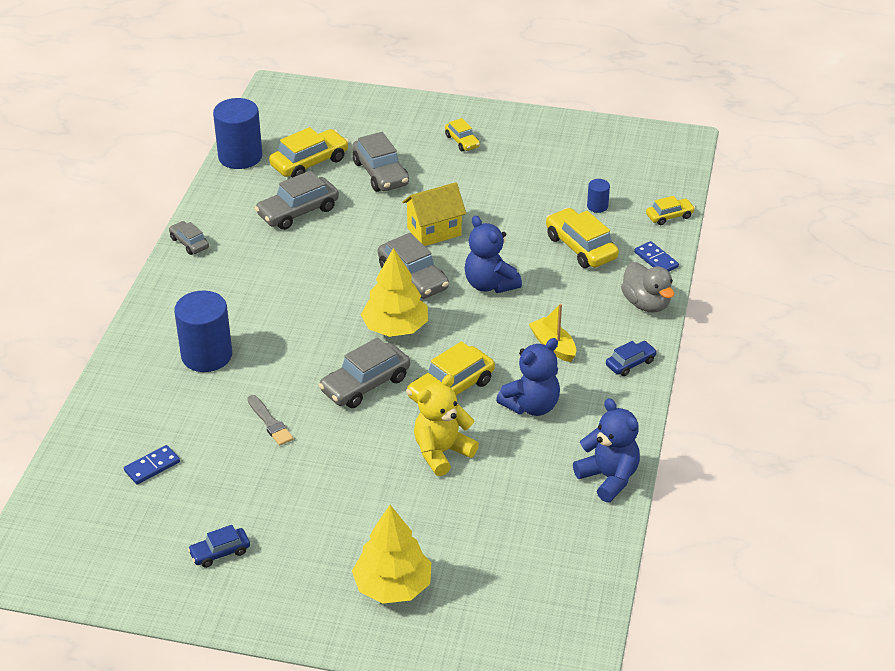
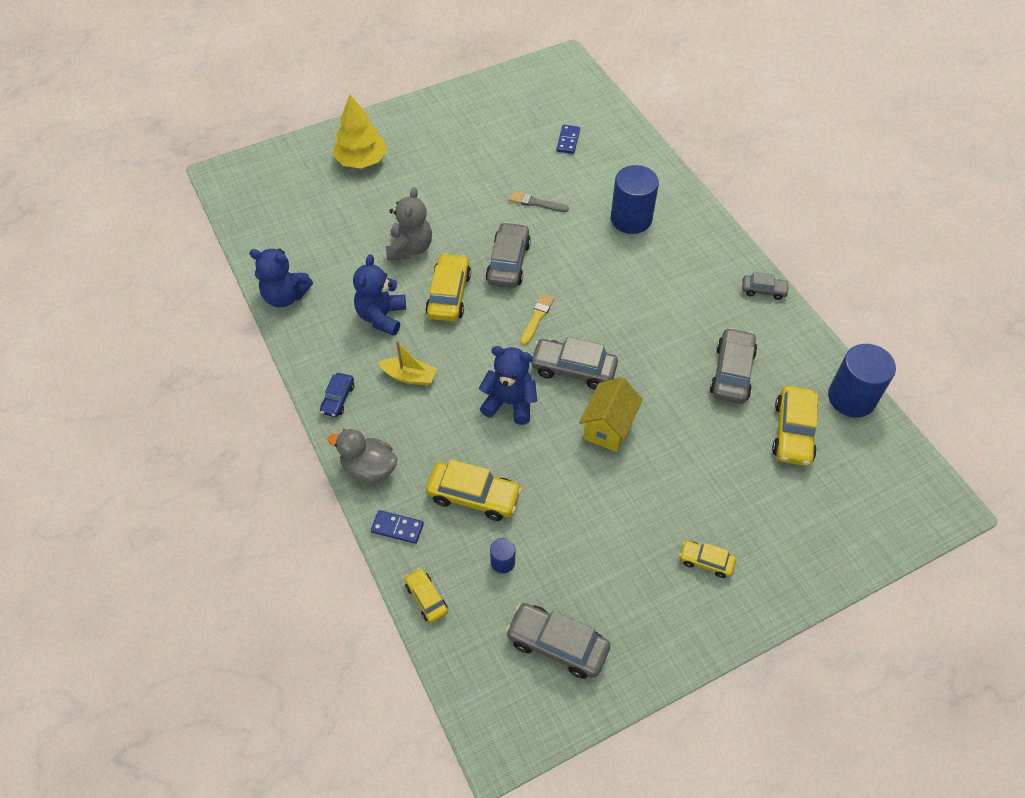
camera: 140 degrees right, 15 degrees up
blue car [188,525,250,568] -> none
grey car [352,132,409,192] -> grey car moved to [506,603,611,679]
yellow tree [361,248,428,337] -> yellow brush [521,293,554,345]
yellow teddy bear [414,374,479,476] -> grey teddy bear [386,187,432,260]
yellow car [646,196,695,225] -> yellow car turned 120 degrees clockwise [405,568,448,623]

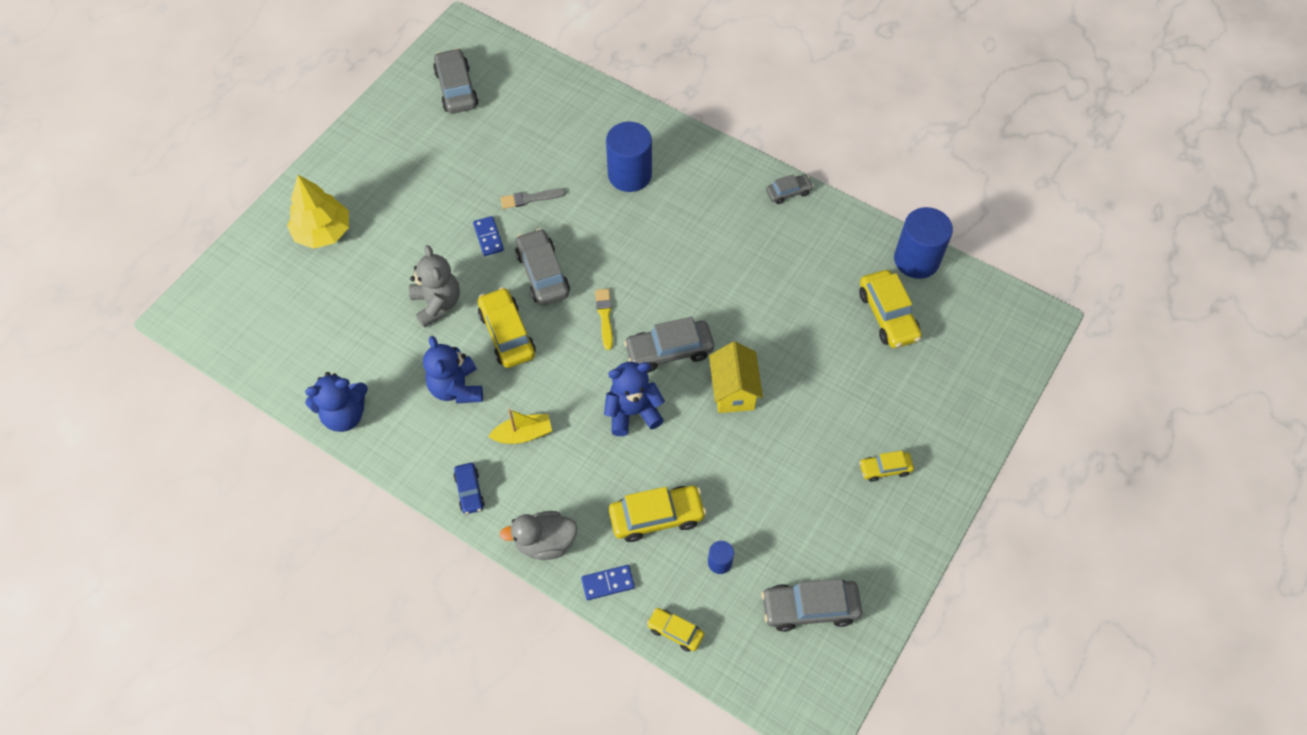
camera: 30 degrees left, 5 degrees up
blue domino [557,125,580,154] -> blue domino moved to [473,216,504,256]
grey car [710,328,757,404] -> grey car moved to [433,48,479,114]

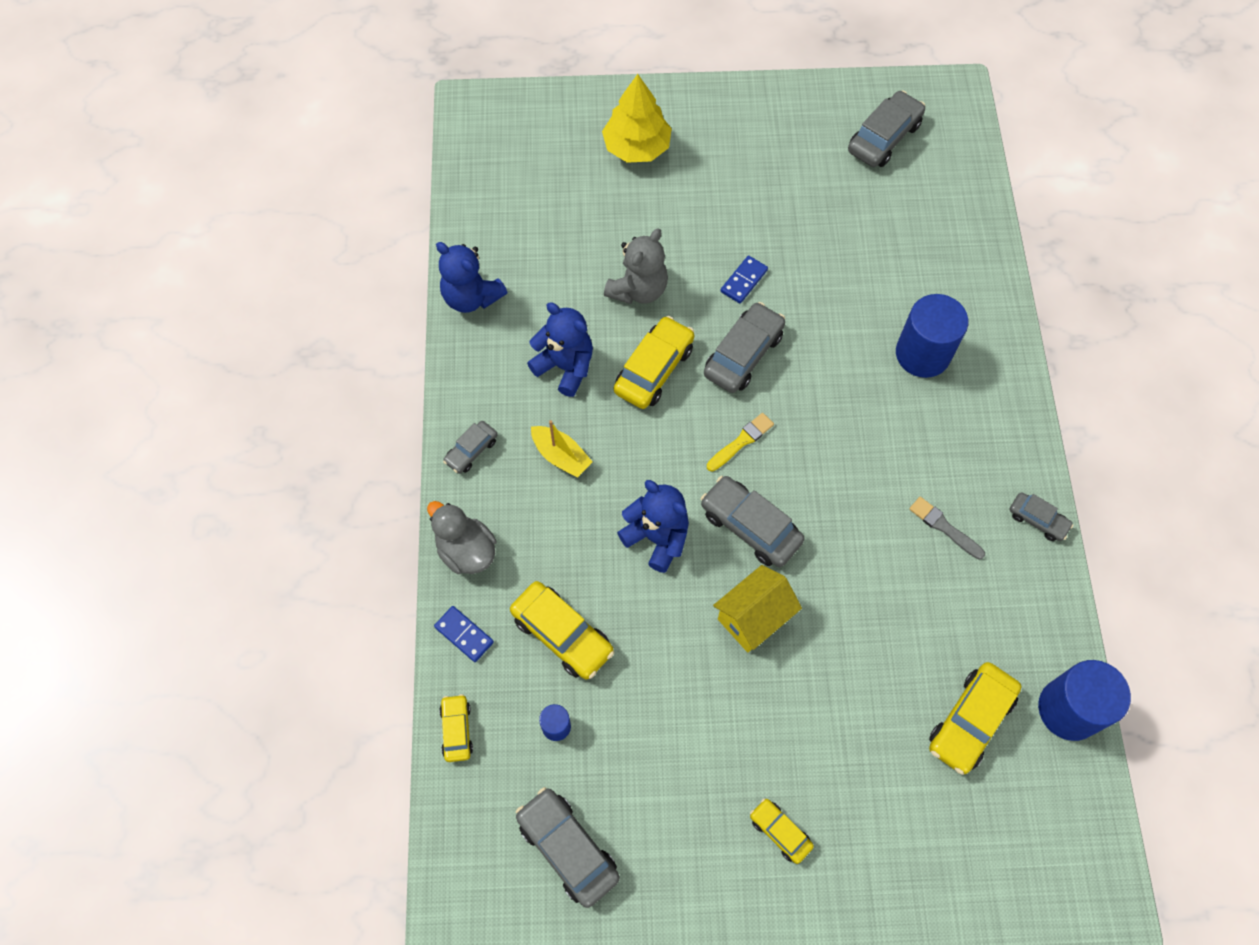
camera: 55 degrees right, 5 degrees up
blue teddy bear [423,336,483,403] -> blue teddy bear turned 90 degrees clockwise [527,302,593,397]
blue car [454,463,485,514] -> grey car [443,421,498,474]
grey brush [501,188,566,209] -> grey brush moved to [909,497,985,559]

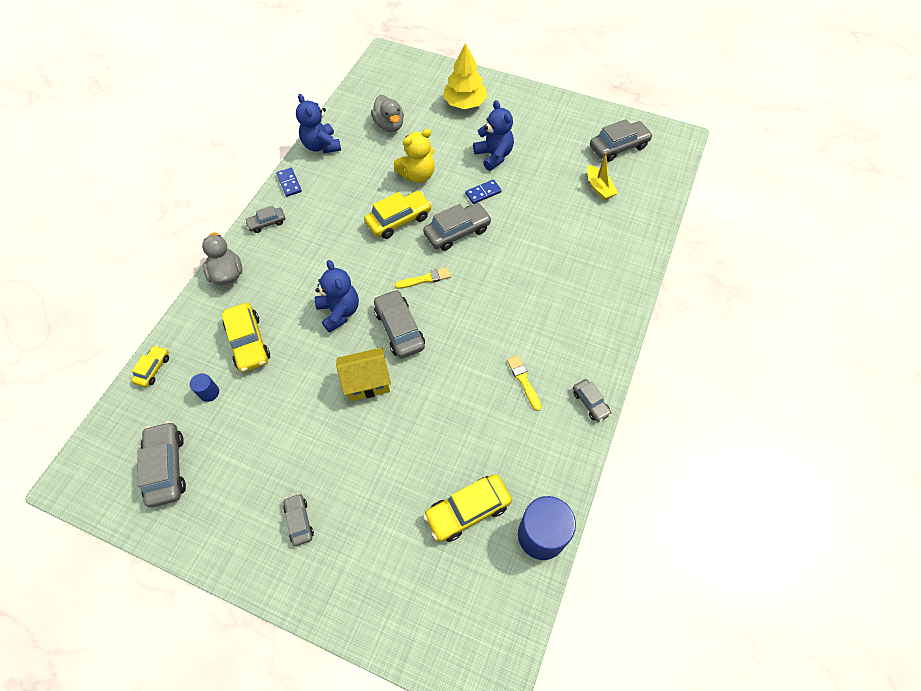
camera: 25 degrees right, 5 degrees down
blue domino [434,606,494,662] -> blue domino moved to [276,168,302,197]
blue teddy bear [527,302,593,397] -> blue teddy bear moved to [473,100,514,171]
yellow boat [531,420,593,478] -> yellow boat moved to [587,152,618,200]
grey teddy bear [604,229,668,304] -> yellow teddy bear [394,129,434,183]
yellow car [750,798,814,864] -> grey car [283,493,314,546]
blue cylinder [896,294,968,378] -> none
grey brush [909,497,985,559] -> yellow brush [507,355,542,411]
none -> grey duck [371,95,404,132]

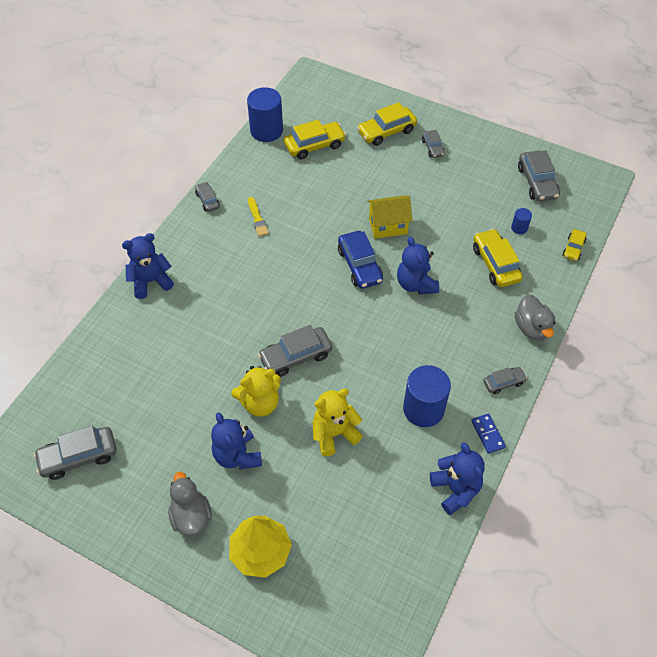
camera: 175 degrees left, 5 degrees down
yellow car [364,191,432,239] -> yellow car moved to [357,102,417,146]
grey duck [371,95,404,132] -> grey duck moved to [168,472,212,536]
grey car [374,289,425,358] -> blue car [338,231,383,289]
yellow brush [395,267,451,289] -> none
blue domino [465,179,502,204] -> yellow teddy bear [231,366,281,417]
yellow boat [587,152,618,200] -> none
none -> blue teddy bear [122,233,174,299]
none -> blue cylinder [403,365,451,427]

